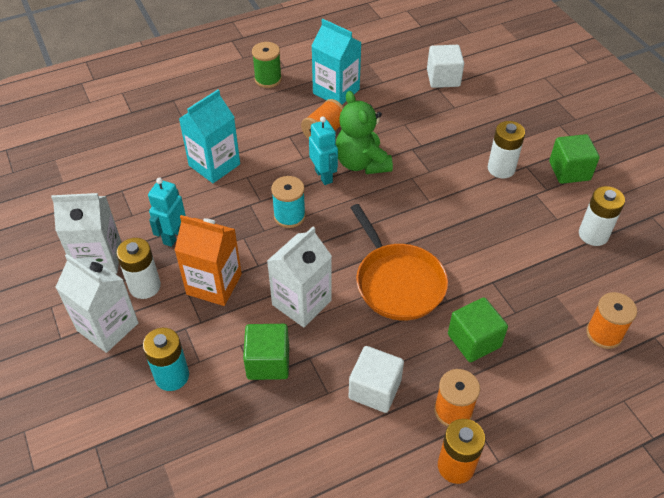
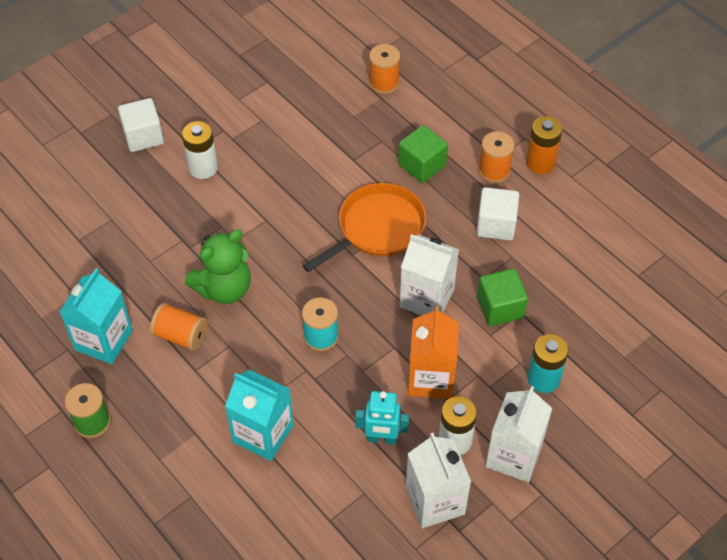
camera: 105 degrees left, 5 degrees up
turquoise robot [309,116,338,185] -> none
white cube [427,45,464,88] -> white cube moved to [118,98,164,152]
green cube [549,134,600,184] -> none
white battery [579,186,625,246] -> none

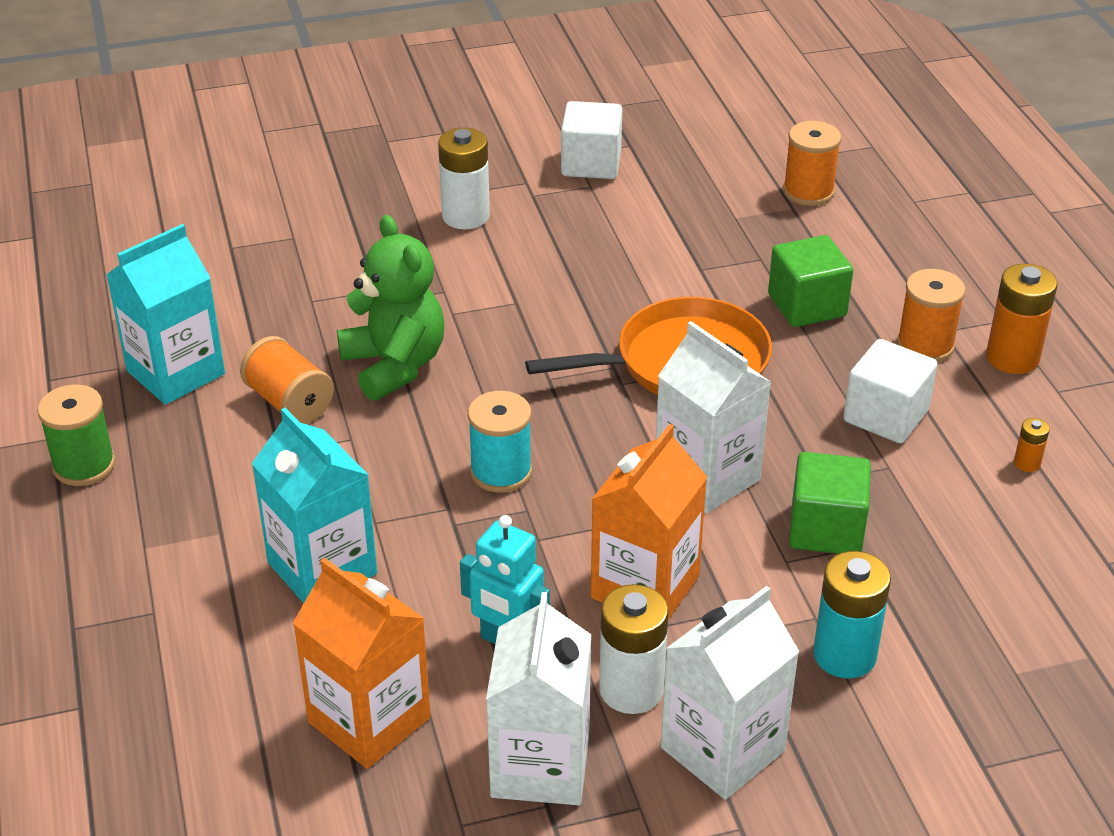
camera: 25 degrees right, 15 degrees down
white cube [118,98,164,152] -> white cube moved to [561,101,622,179]
green teddy bear [185,229,251,304] -> green teddy bear turned 105 degrees counterclockwise [337,215,444,401]
none -> orange carton [293,558,431,769]
none -> orange battery [1014,418,1050,472]

